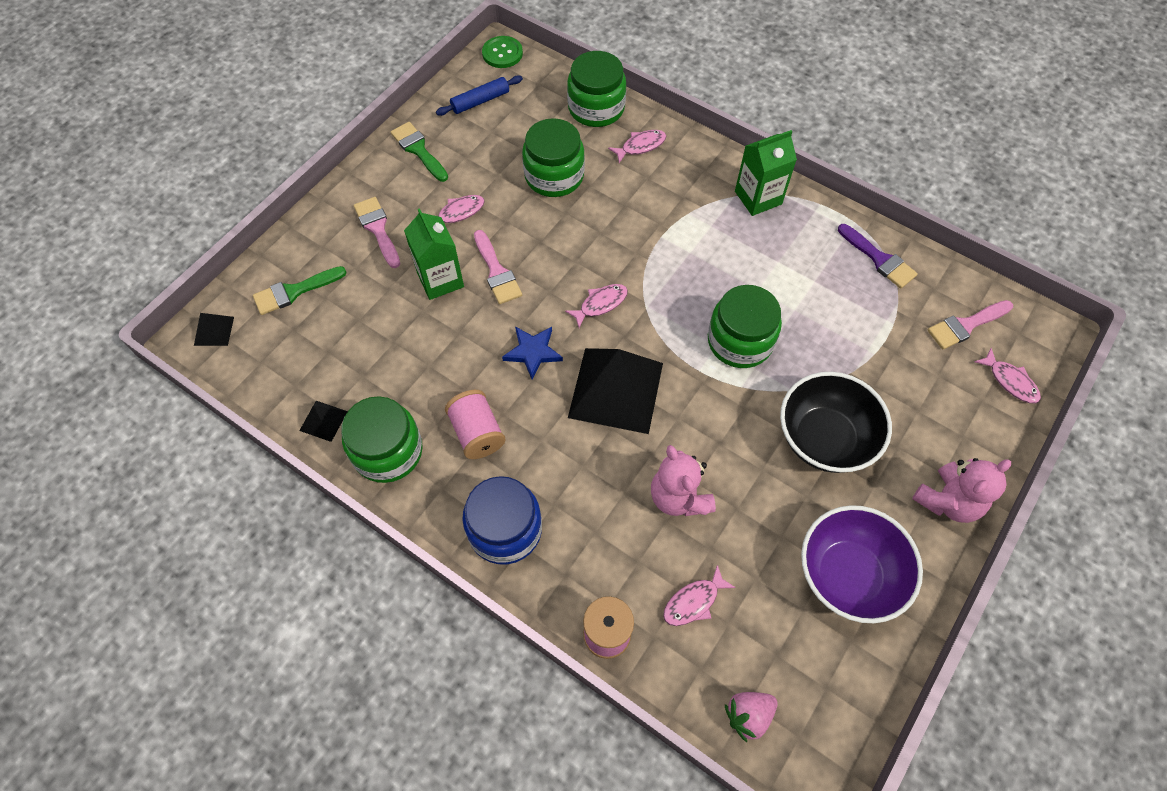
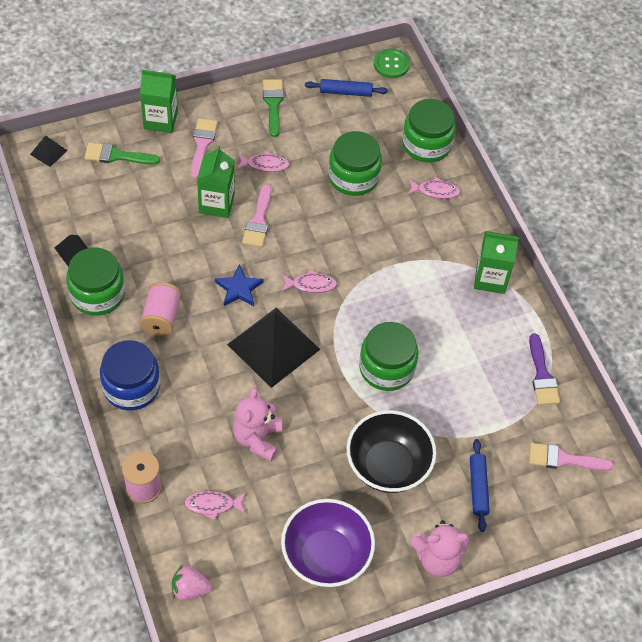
camera: 30 degrees right, 5 degrees down
pink fish [974,348,1041,404] -> none
none -> green carton [140,70,178,133]
none -> blue rolling pin [470,439,490,532]

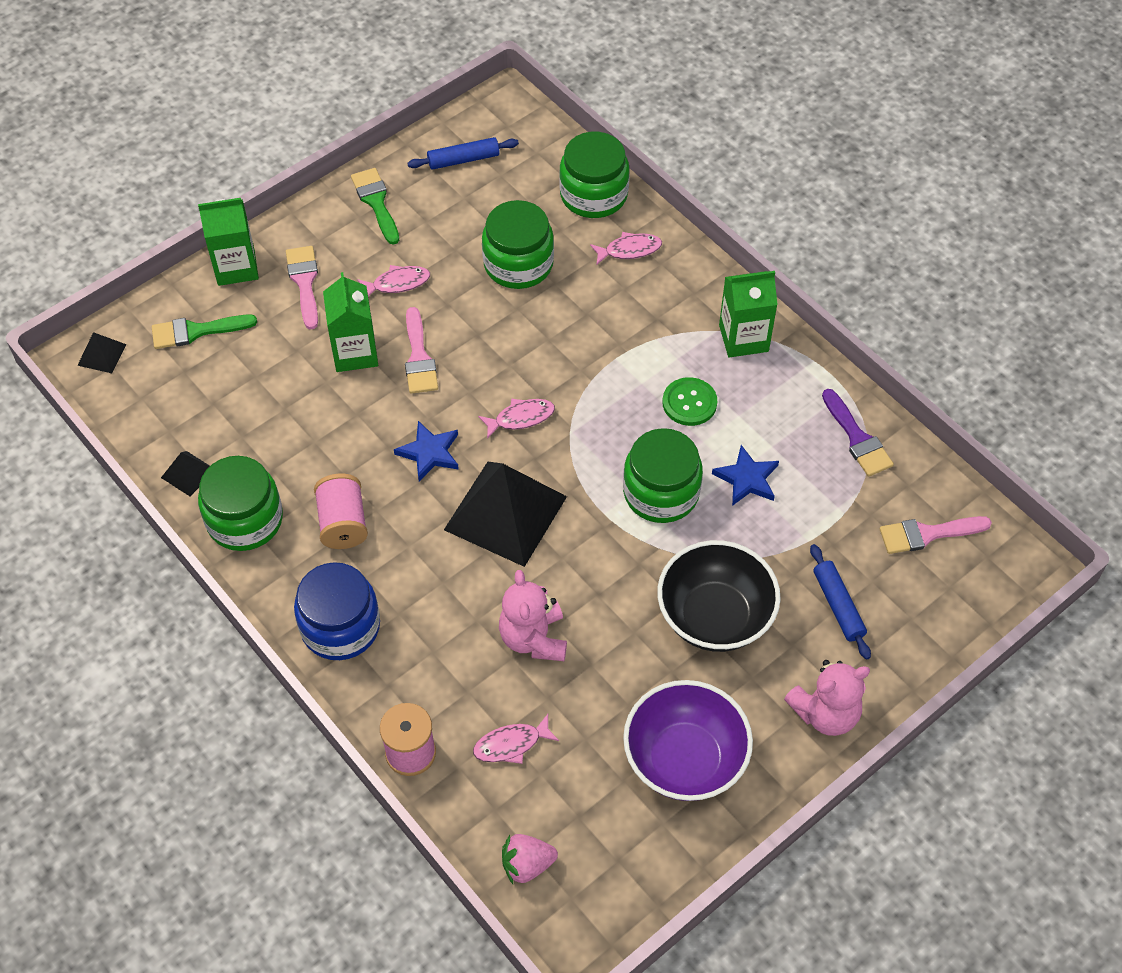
camera: 15 degrees left, 0 degrees up
green button [374,49,410,78] -> green button moved to [662,377,717,426]
none -> blue star [712,445,779,506]

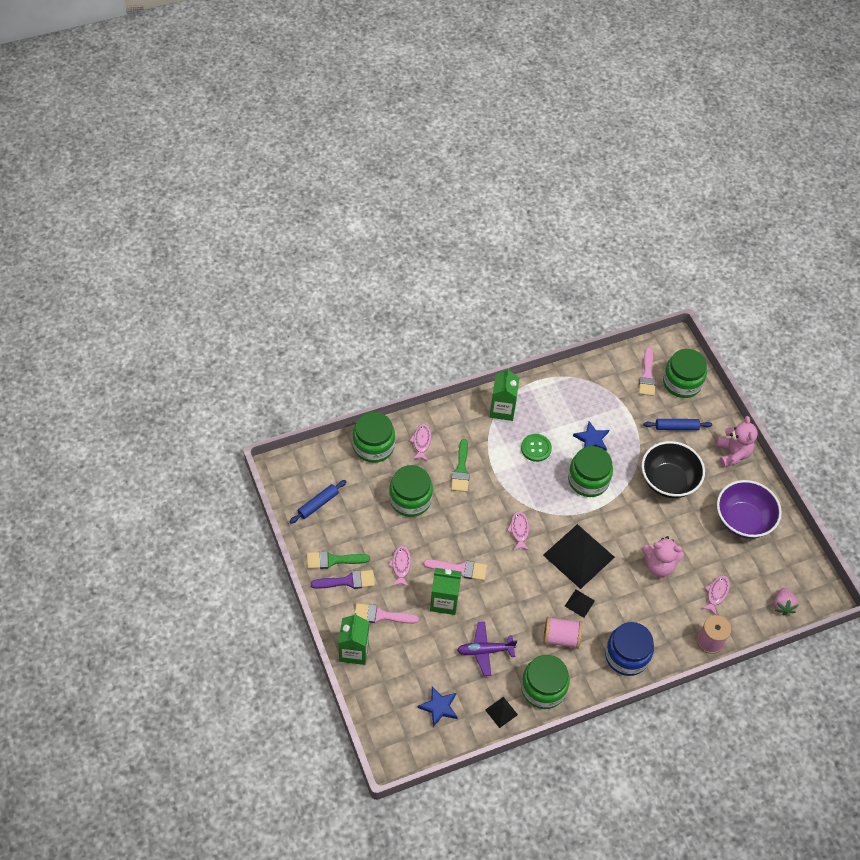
camera: 75 degrees left, 0 degrees up
black pyramid [77,332,127,373] -> black pyramid moved to [565,590,595,618]
green brush [152,315,257,349] -> green brush moved to [451,439,470,492]
blue star [394,421,459,481] -> blue star moved to [418,686,458,727]
blue rolling pin [408,137,519,170] -> blue rolling pin turned 45 degrees clockwise [289,480,346,524]
pink fish [473,714,559,764] -> pink fish turned 150 degrees counterclockwise [701,575,730,615]
purple brush [822,389,894,477] -> purple brush moved to [311,570,375,589]
none -> purple plane [457,622,517,676]
none -> green jar [663,349,707,398]

